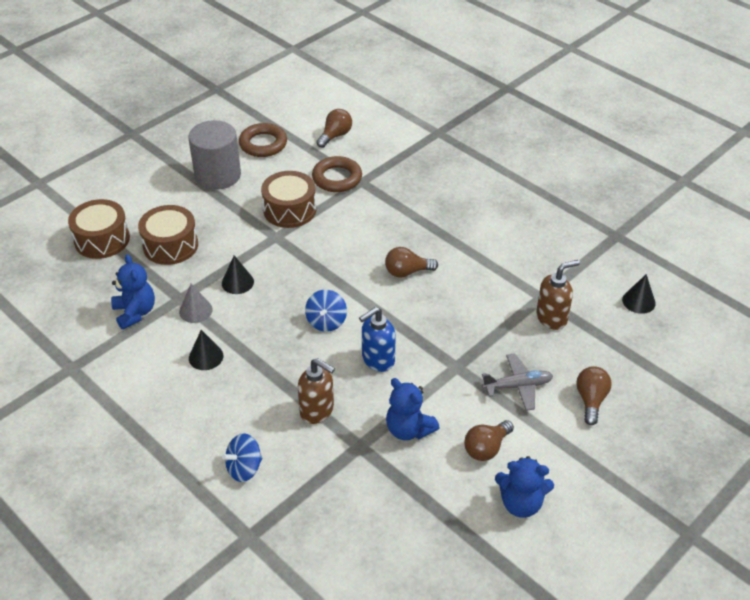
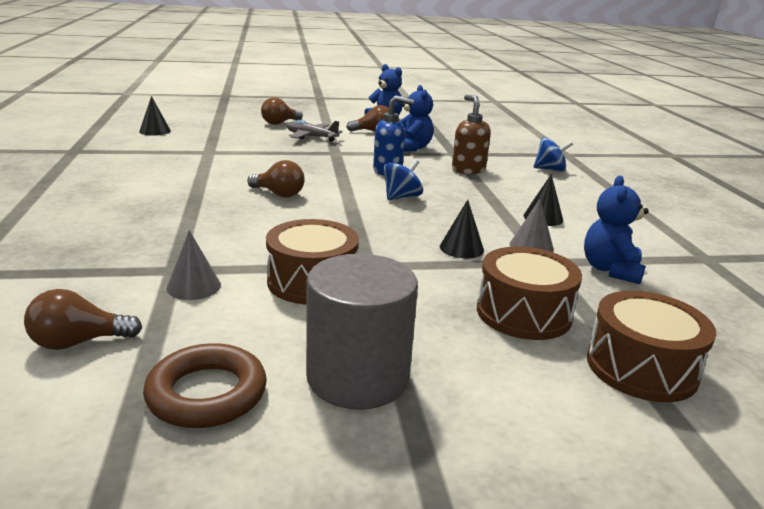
camera: 145 degrees left, 20 degrees down
brown ring [312,156,362,192] -> grey cone [166,230,221,300]
brown soap dispenser [536,260,580,330] -> none

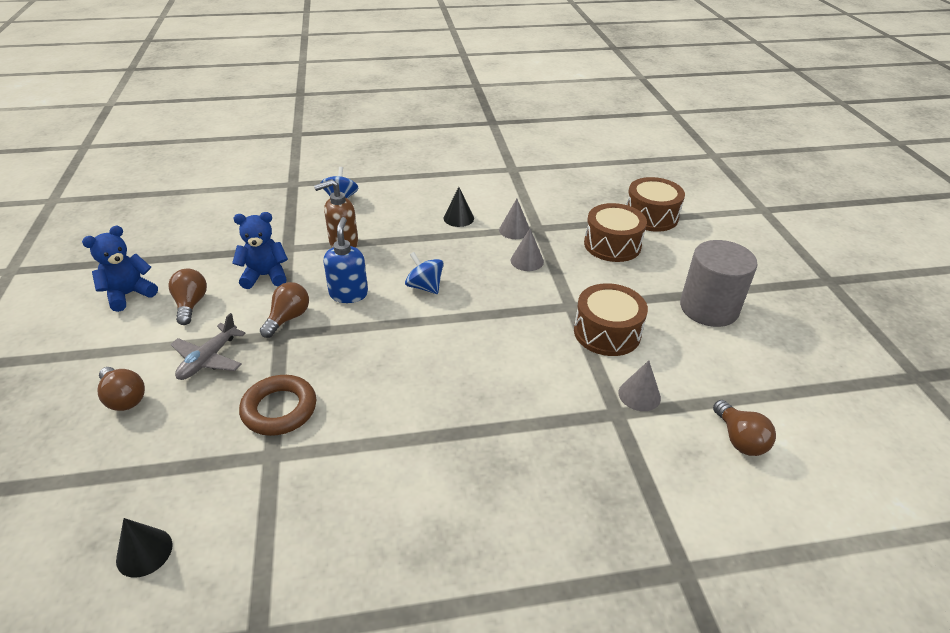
camera: 90 degrees left, 15 degrees up
brown ring [143,343,267,428] -> brown ring moved to [239,375,316,436]
brown light bulb [247,160,305,197] -> brown light bulb moved to [260,282,309,338]
black cone [440,200,484,258] -> grey cone [511,228,544,271]
blue teddy bear [584,176,649,284] -> none

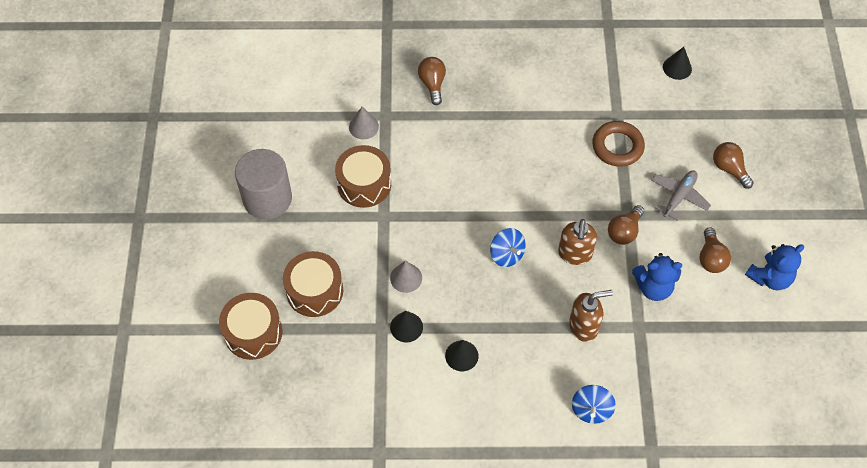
camera: 170 degrees left, 20 degrees up
blue soap dispenser [324,217,368,303] -> brown soap dispenser [558,219,597,265]
grey cone [499,199,529,239] -> black cone [390,311,423,342]
brown light bulb [713,400,776,456] -> brown light bulb moved to [418,57,446,105]

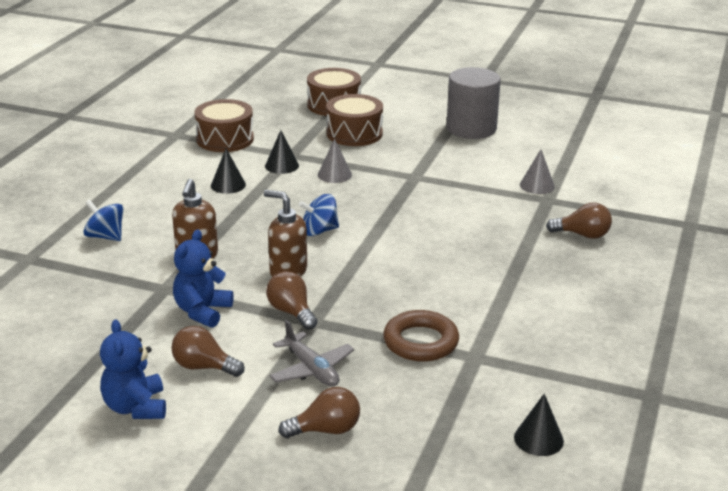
camera: 110 degrees right, 30 degrees down
brown drum [335,145,391,208] -> brown drum moved to [194,99,254,152]

